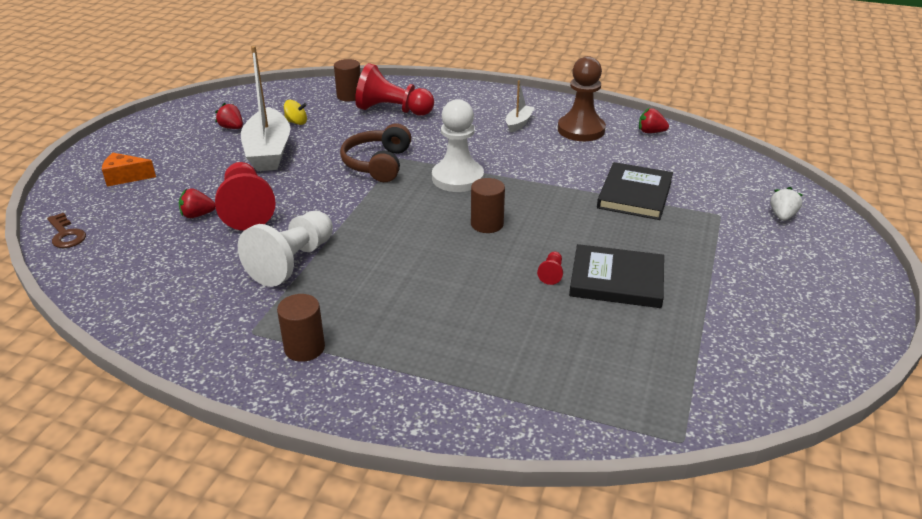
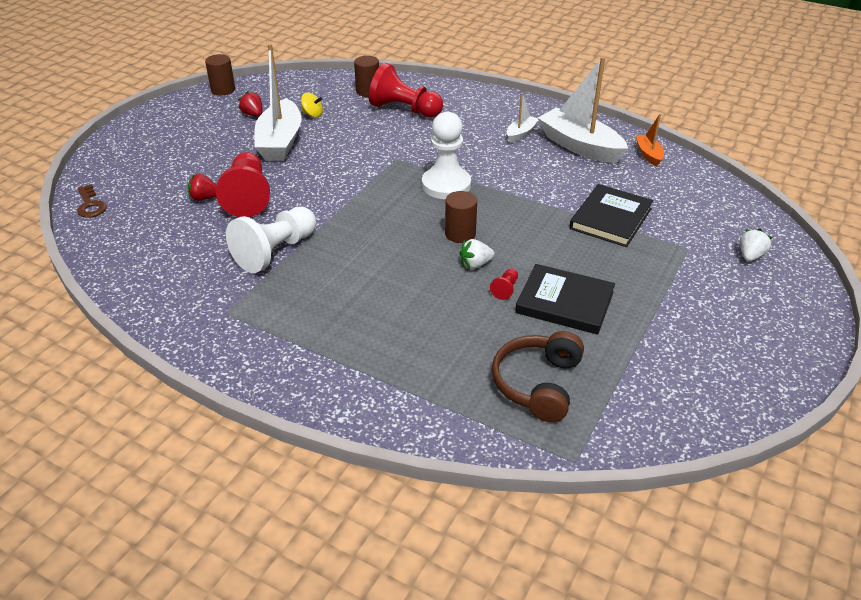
camera: 10 degrees right, 5 degrees up
orange cheese [102,153,156,187] -> none
brown cylinder [277,294,325,362] -> brown cylinder moved to [205,54,235,95]
brown headphones [340,123,411,182] -> brown headphones moved to [492,331,584,422]
brown pawn [558,56,606,141] -> white boat [538,57,628,163]
red strawberry [639,108,669,133] -> orange boat [636,114,664,166]
none -> white strawberry [460,239,494,269]

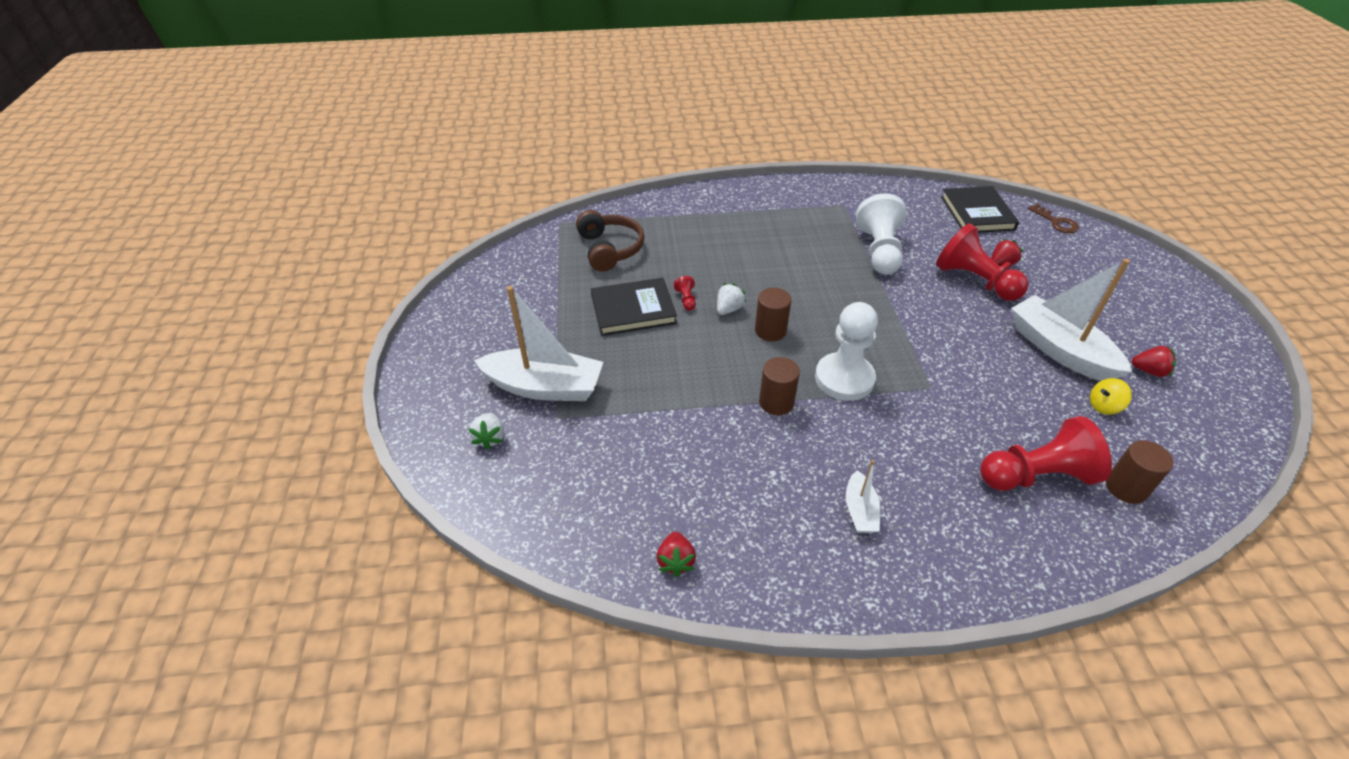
camera: 145 degrees right, 5 degrees up
brown key [77,184,107,218] -> brown key turned 150 degrees counterclockwise [1028,204,1079,233]
brown cylinder [205,54,235,95] -> brown cylinder moved to [759,357,800,415]
white boat [538,57,628,163] -> white boat moved to [474,286,603,401]
black book [569,184,653,247] -> black book moved to [941,186,1019,233]
orange boat [636,114,664,166] -> red strawberry [657,532,696,577]

